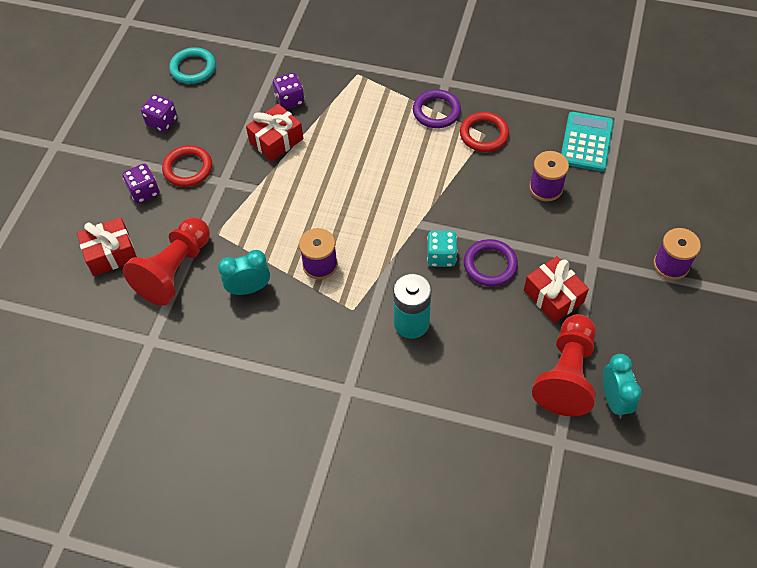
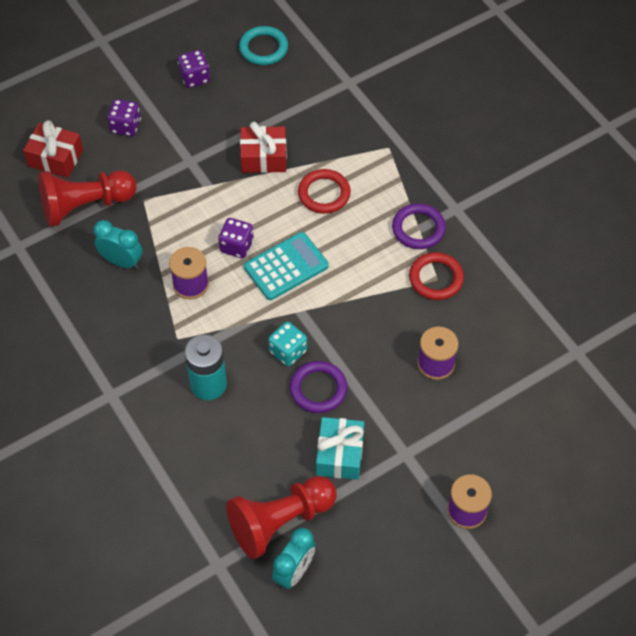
camera: 40 degrees right, 0 degrees up
red ring [162,145,212,187] -> red ring moved to [298,169,351,214]
purple dice [273,73,304,109] -> purple dice moved to [218,218,254,258]
red gift [524,256,589,323] -> turquoise gift [316,417,364,480]
turquoise calculator [561,112,613,172] -> turquoise calculator moved to [244,232,329,300]

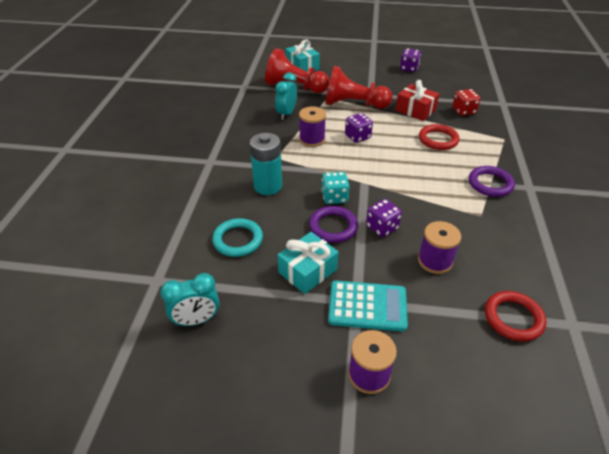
camera: 40 degrees right, 15 degrees down
red gift [23,120,83,178] -> turquoise gift [285,40,320,72]
turquoise clock [93,220,143,269] -> turquoise clock turned 135 degrees counterclockwise [275,73,297,120]
purple dice [107,99,141,136] -> purple dice moved to [366,199,402,237]
red pawn [226,476,336,559] -> red pawn moved to [325,66,392,109]
turquoise ring [239,26,288,65] -> turquoise ring moved to [212,218,263,257]
turquoise calculator [244,232,329,300] -> turquoise calculator moved to [328,280,408,332]
red ring [409,252,464,300] -> red ring moved to [485,291,547,341]
none -> red dice [452,89,481,116]

